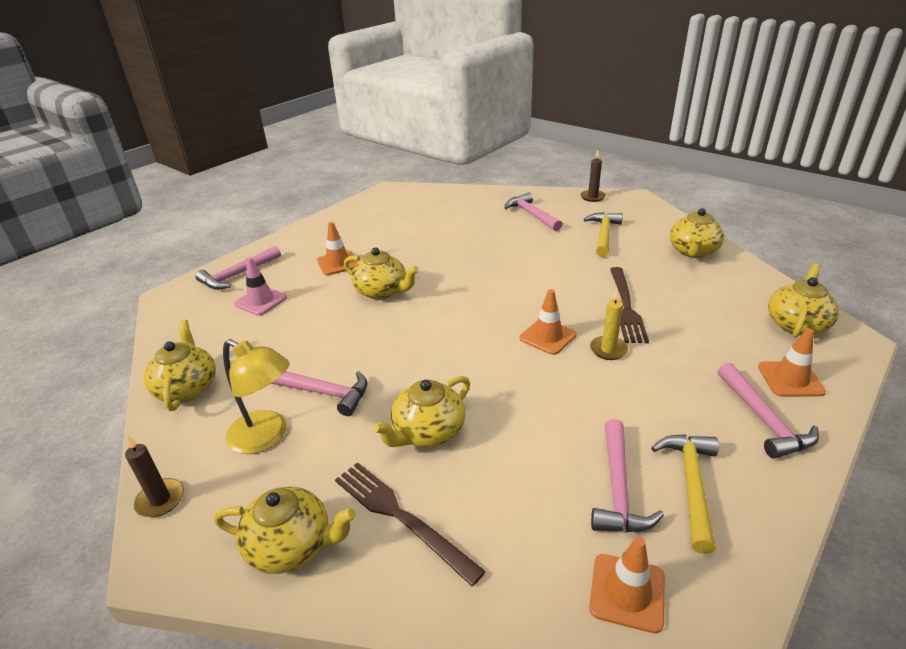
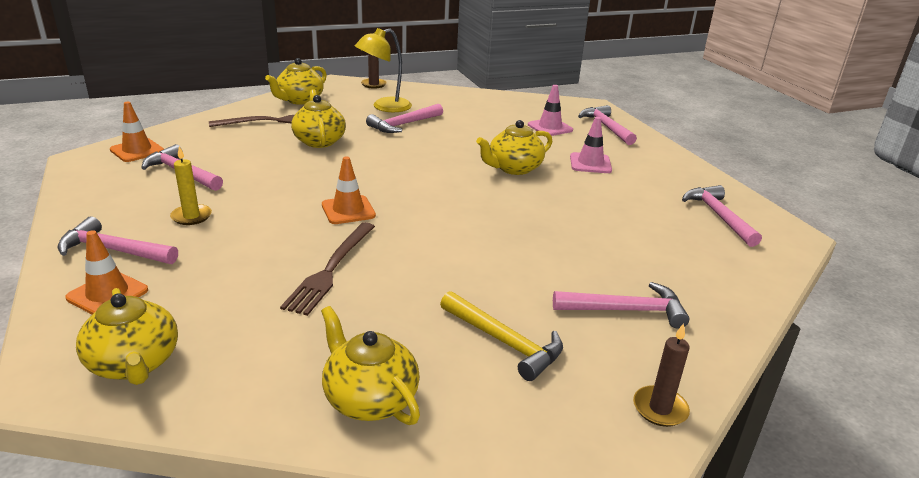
camera: 115 degrees right, 5 degrees down
yellow teapot [144,320,216,411] -> none
orange traffic cone [317,222,358,275] -> pink traffic cone [570,117,612,173]
yellow candle [590,288,628,360] -> yellow candle moved to [170,146,212,225]
brown fork [610,267,649,343] -> brown fork turned 105 degrees counterclockwise [280,222,375,316]
yellow hammer [651,434,719,554] -> none
none -> pink hammer [682,185,762,247]

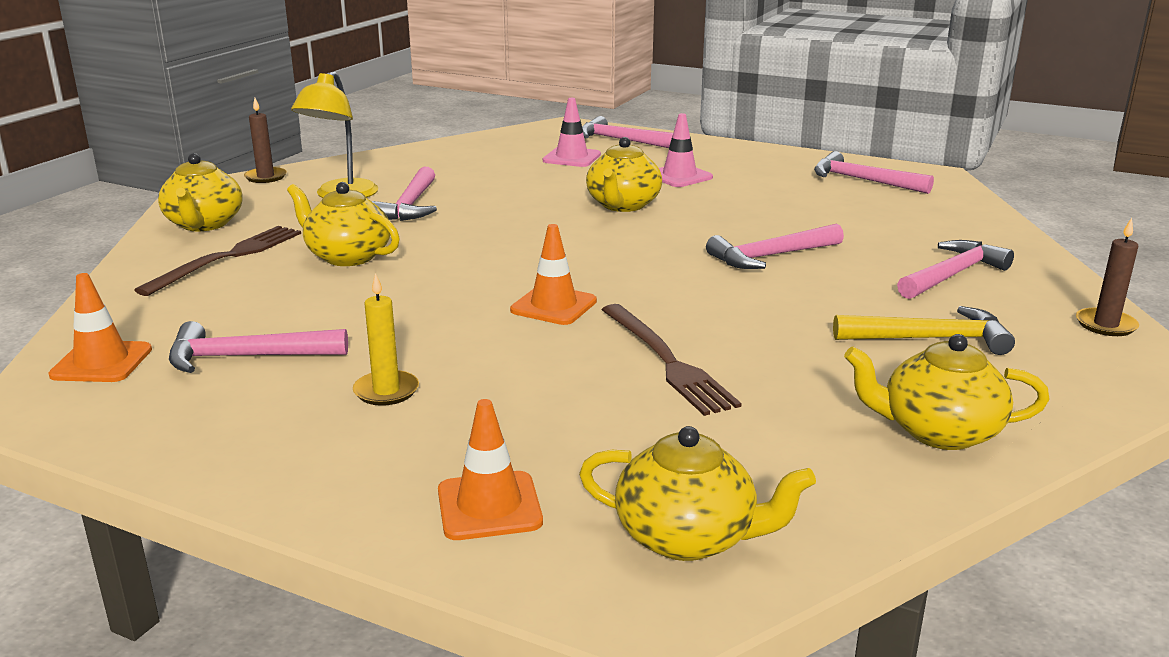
camera: 40 degrees left, 5 degrees down
pink hammer [58,216,178,264] -> pink hammer moved to [706,224,844,269]

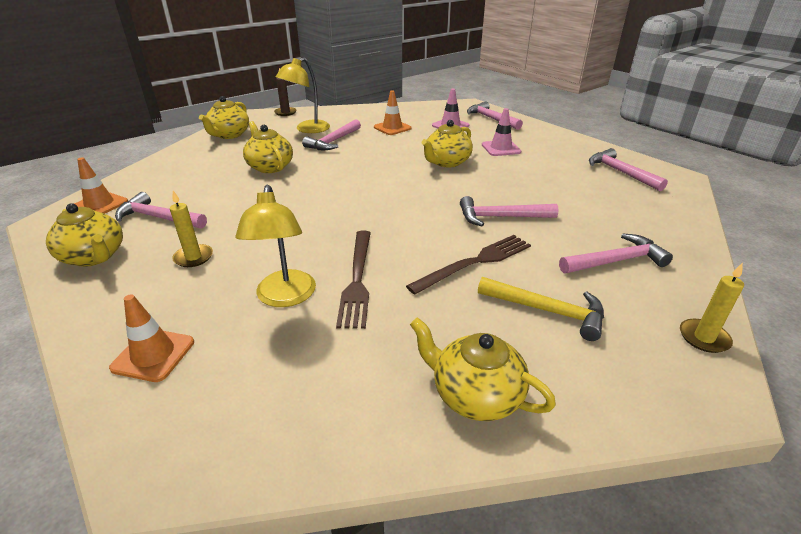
camera: 25 degrees right, 10 degrees up
brown fork [134,226,301,296] -> brown fork moved to [406,235,531,295]
orange traffic cone [510,224,597,325] -> orange traffic cone moved to [374,91,412,135]
yellow teapot [579,426,816,561] -> yellow teapot moved to [46,203,123,267]
brown candle [1076,218,1139,336] -> yellow candle [680,263,744,353]
none -> yellow lamp [235,185,316,307]

